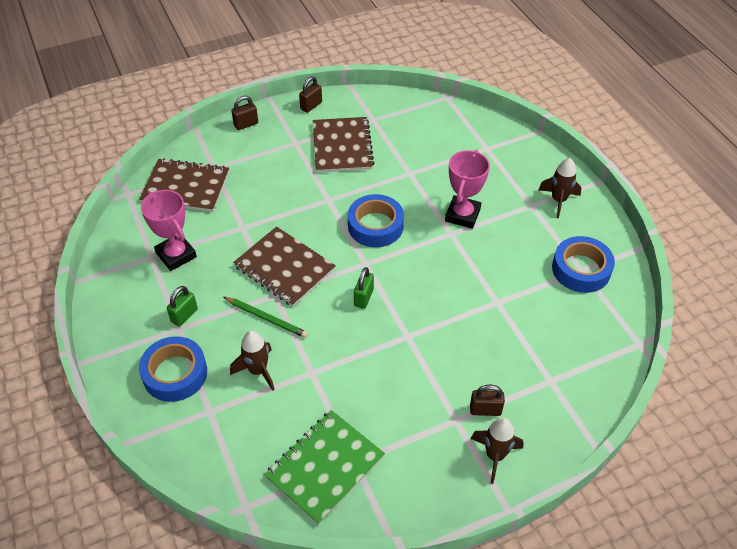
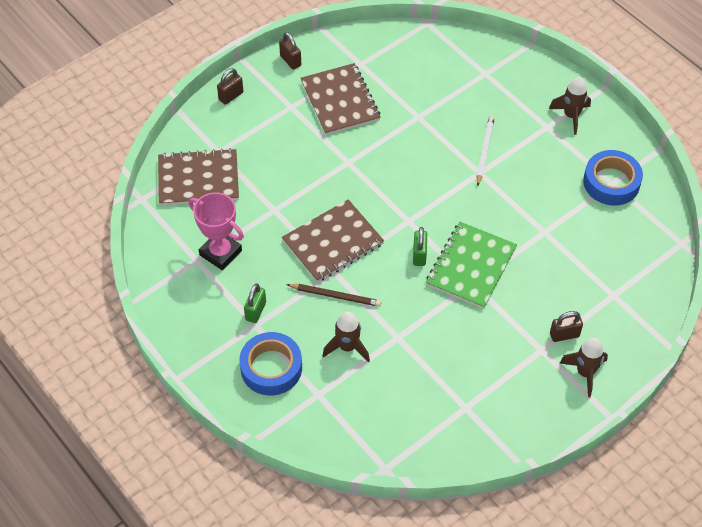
camera: 15 degrees left, 5 degrees up
green pencil [224,297,308,338] -> brown pencil [286,284,381,307]
brown notebook [233,226,336,307] -> brown notebook turned 60 degrees counterclockwise [282,199,384,282]
green notebook [264,410,385,525] -> green notebook moved to [426,222,517,309]
brown padlock [299,76,322,113] -> brown padlock turned 60 degrees counterclockwise [279,32,301,69]
blue tape [348,194,404,247] -> none
pink trophy [445,150,490,229] -> white pencil [477,115,495,186]

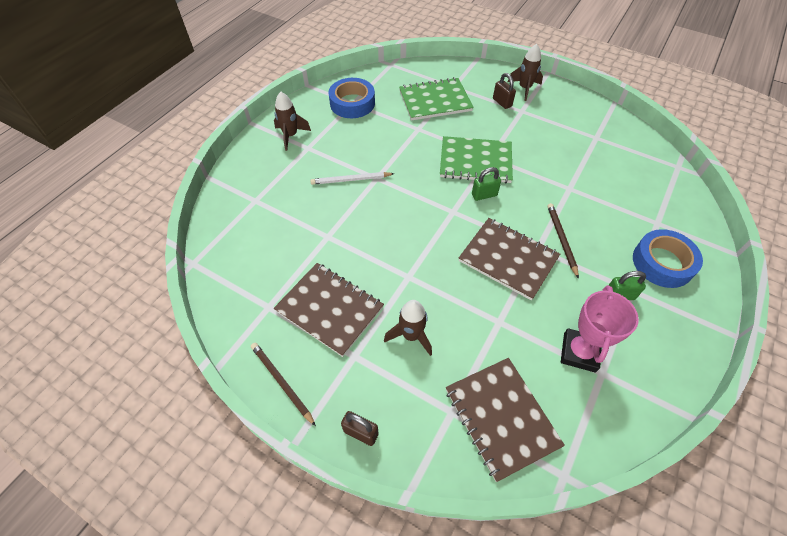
camera: 110 degrees left, 0 degrees up
brown padlock [279,32,301,69] -> brown pencil [251,343,316,426]
brown notebook [301,63,381,135] -> brown notebook turned 75 degrees clockwise [274,263,384,357]
brown rocket [322,312,370,363] -> brown rocket moved to [384,300,432,356]
none -> green notebook [399,77,474,121]

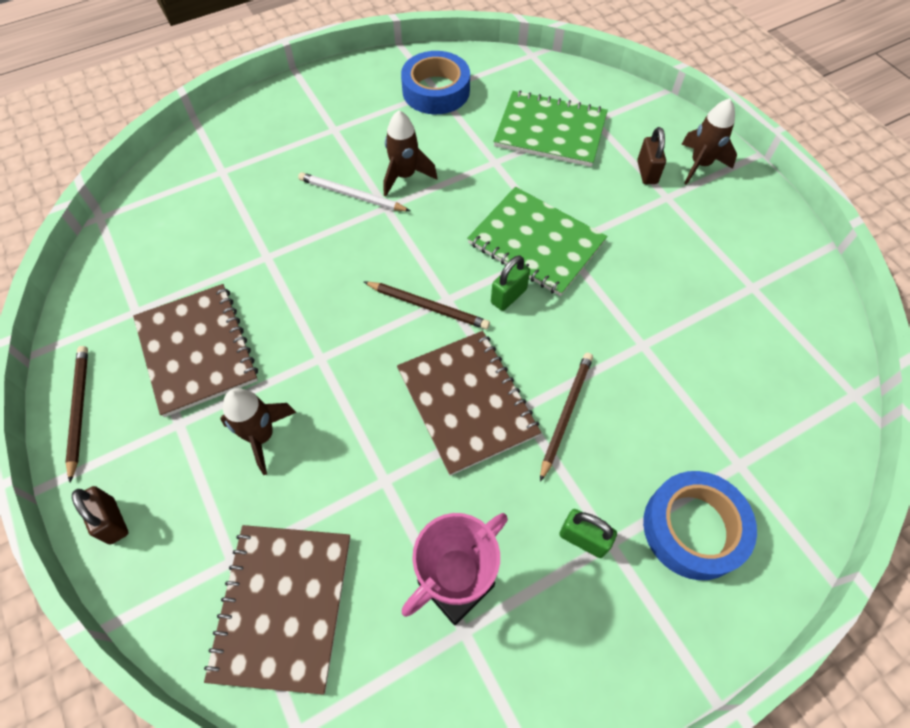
camera: 30 degrees right, 5 degrees up
brown rocket [274,92,311,151] -> brown rocket moved to [383,110,437,197]
green padlock [472,167,501,201] -> green padlock turned 60 degrees counterclockwise [491,255,530,311]
none -> brown pencil [364,282,490,329]

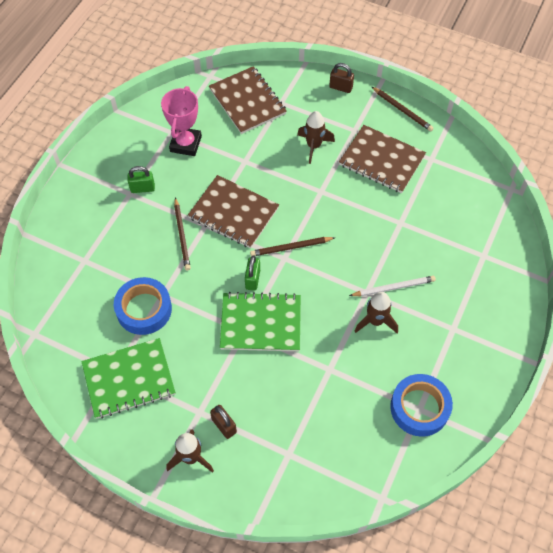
camera: 145 degrees right, 0 degrees up
green notebook [493,90,608,167] -> green notebook moved to [81,338,176,419]
blue tape [643,471,757,580] -> blue tape moved to [114,277,172,335]

